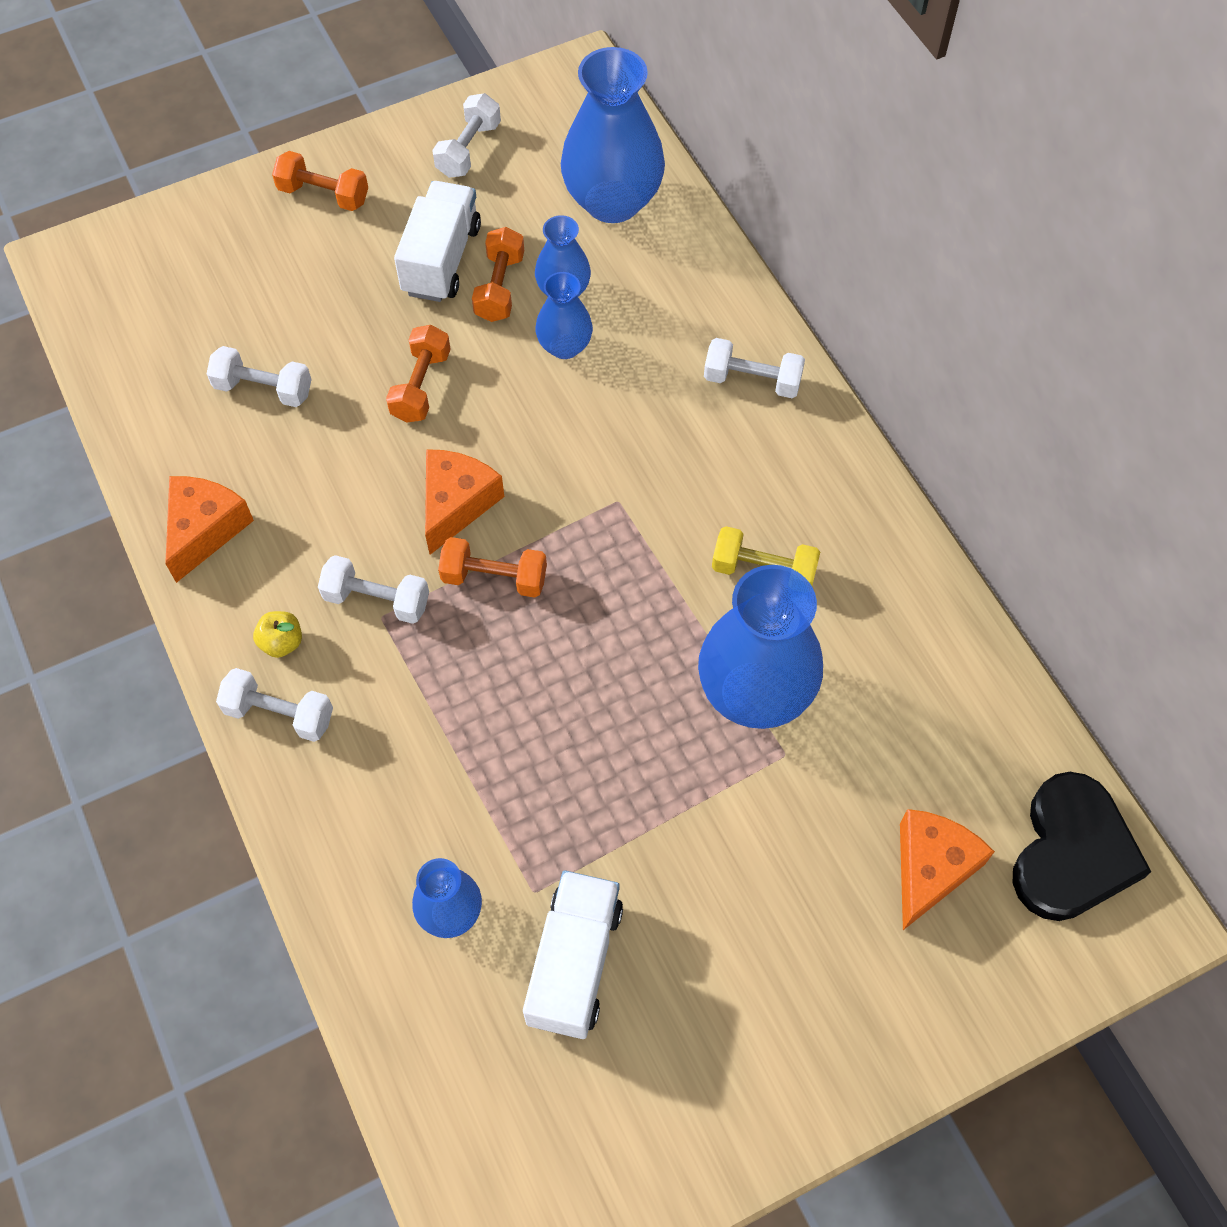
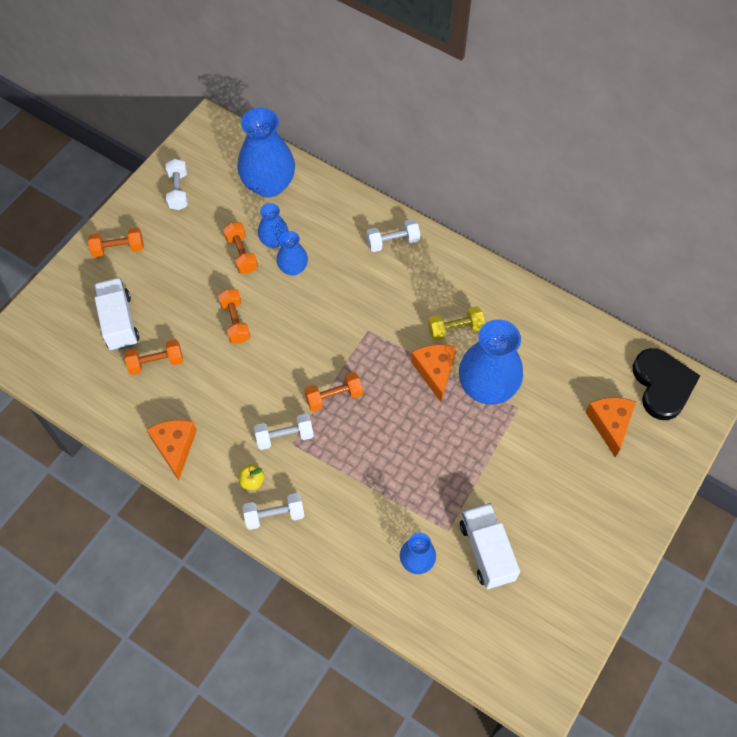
camera: 30 degrees left, 0 degrees up
white dumbbell [207,346,312,407] -> orange dumbbell [124,339,183,375]
white truck [394,181,481,302] -> white truck moved to [94,278,140,351]
orange cheese [425,449,504,555] -> orange cheese moved to [411,344,457,402]

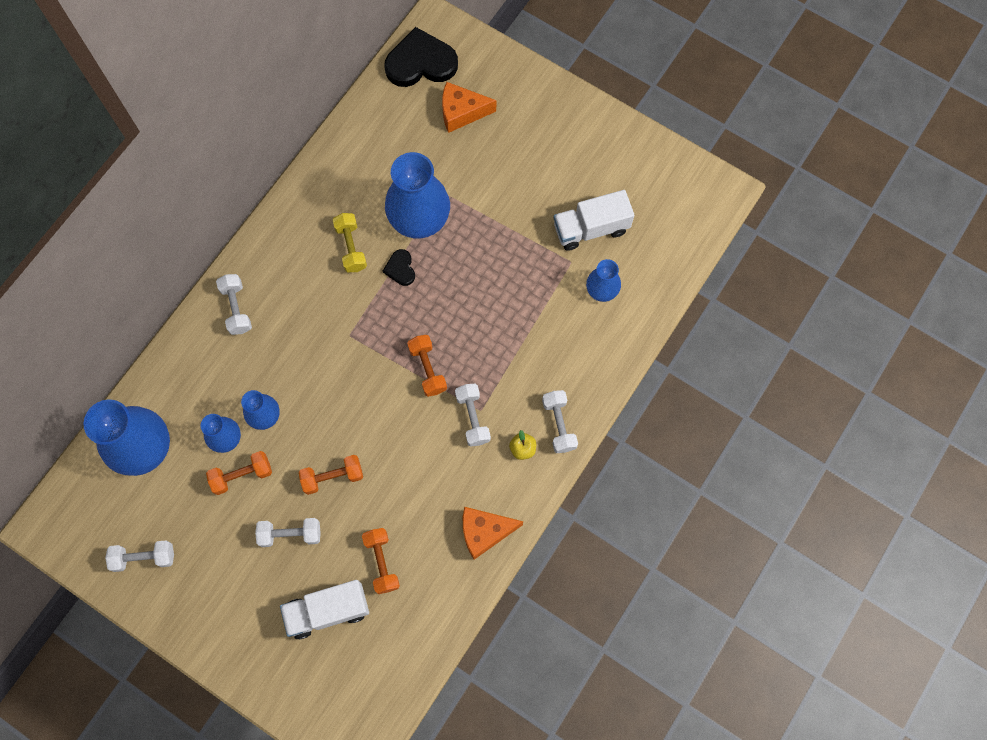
camera: 90 degrees left, 10 degrees up
orange dumbbell [88,228,144,258] -> none
orange cheese [411,344,457,402] -> black heart [383,249,415,286]
none -> white dumbbell [255,518,321,547]

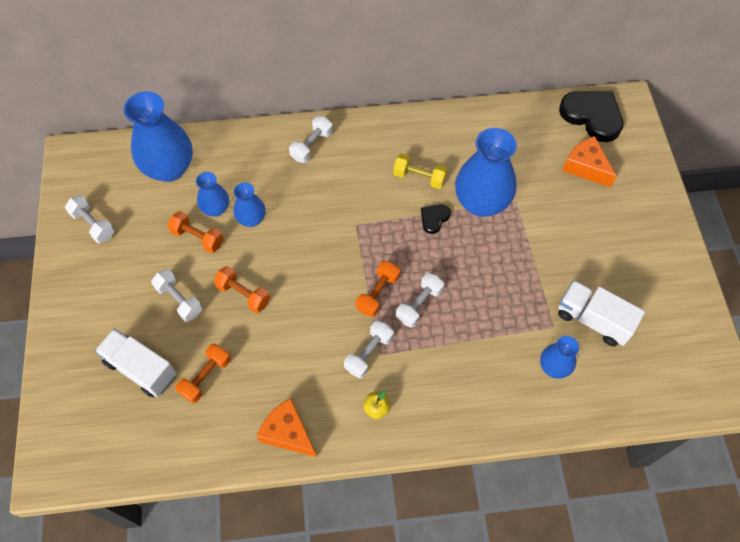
camera: 50 degrees right, 10 degrees down
yellow dumbbell [333,213,367,272] -> yellow dumbbell turned 75 degrees clockwise [393,153,448,189]
white dumbbell [542,390,578,453] -> white dumbbell moved to [396,273,444,328]

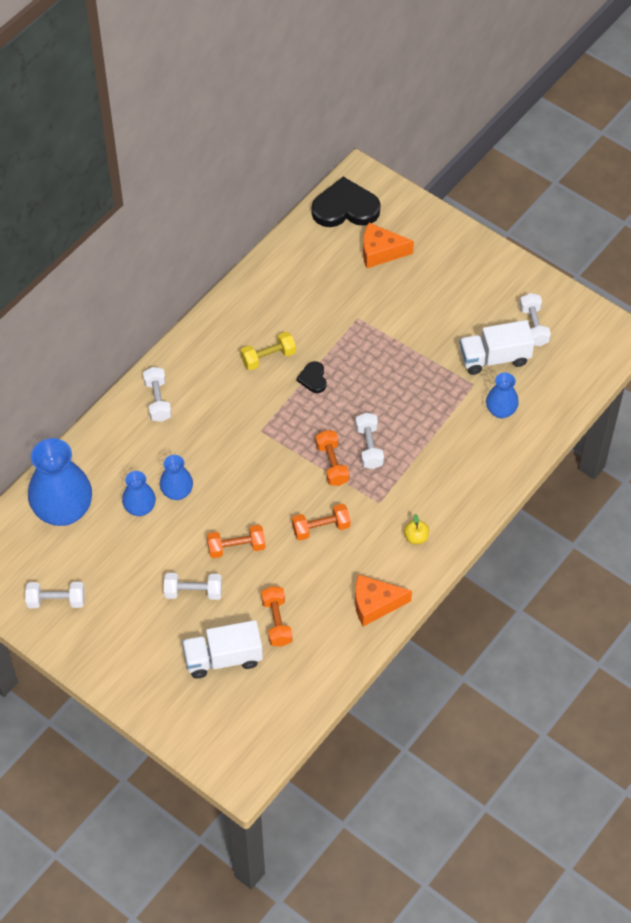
camera: 45 degrees left, 5 degrees down
orange dumbbell [167,211,224,253] -> orange dumbbell moved to [292,504,351,540]
white dumbbell [344,320,394,379] -> white dumbbell moved to [519,293,551,346]
blue vase [455,128,517,217] -> none

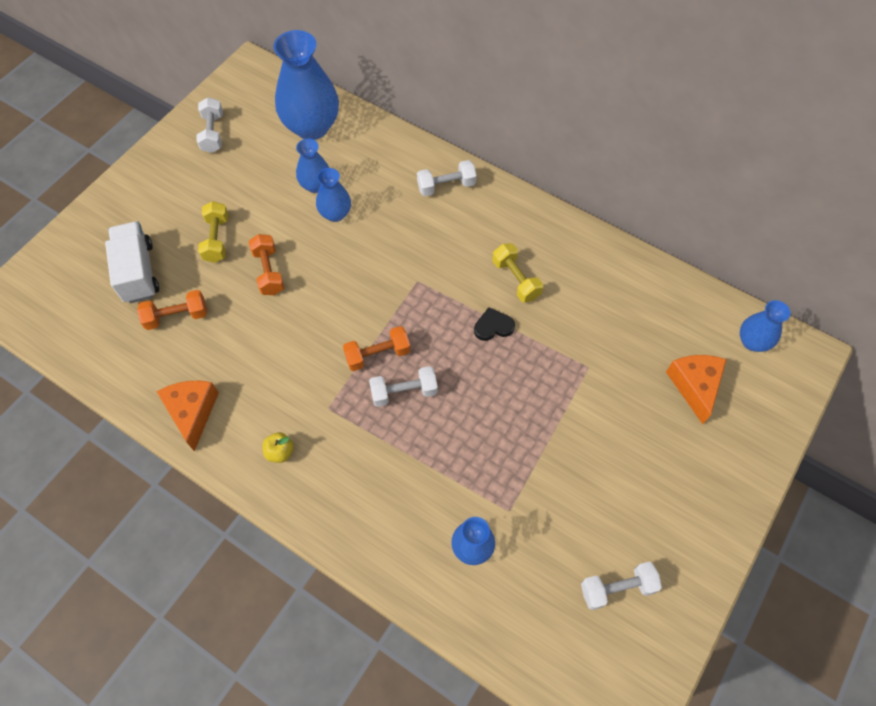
camera: 85 degrees right, 5 degrees up
white dumbbell [164,573,222,600] -> yellow dumbbell [198,201,229,263]
orange dumbbell [292,504,351,540] -> none
black heart [311,177,381,227] -> blue vase [740,300,791,352]
white truck [460,320,535,375] -> none

